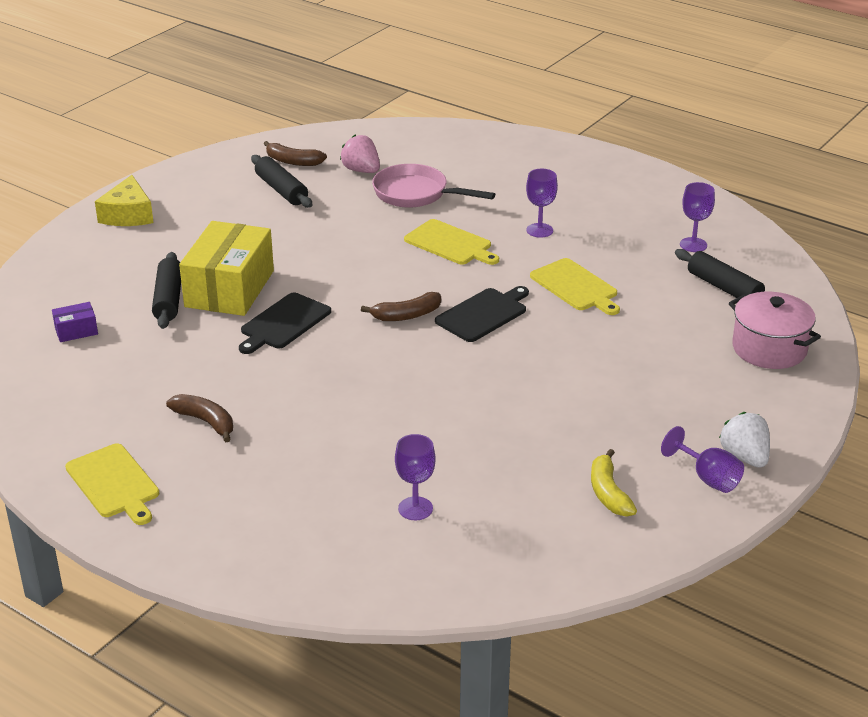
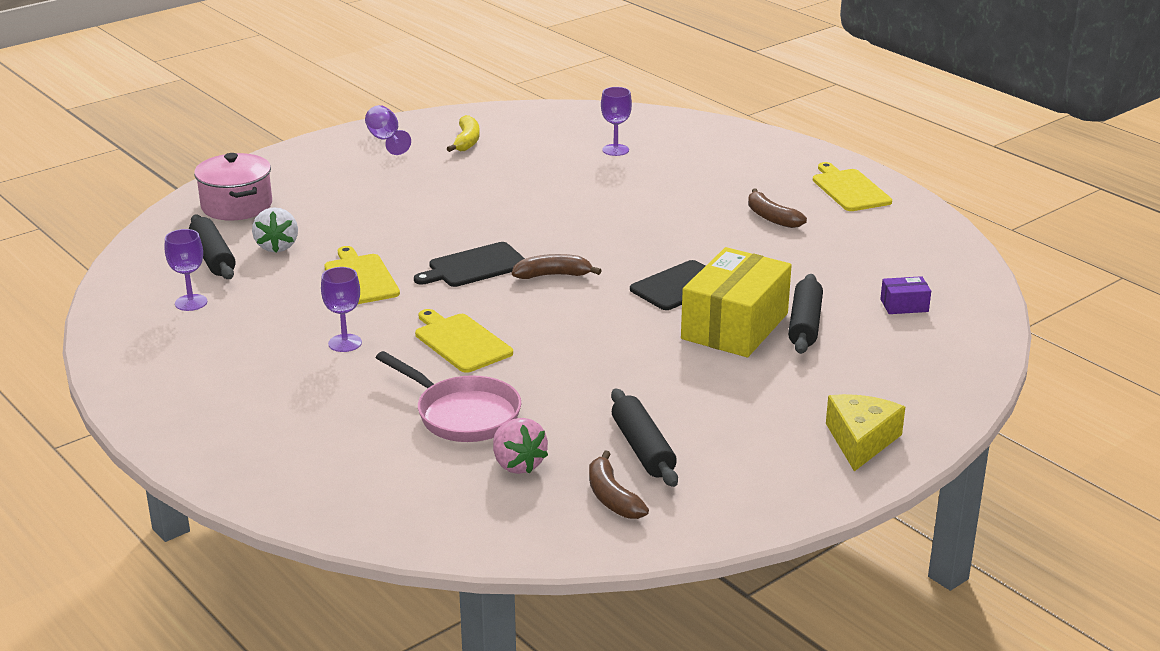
camera: 165 degrees left, 5 degrees down
brown banana [264,141,327,166] -> brown banana turned 150 degrees counterclockwise [589,450,649,519]
white strawberry [719,412,770,468] -> white strawberry moved to [252,207,298,252]

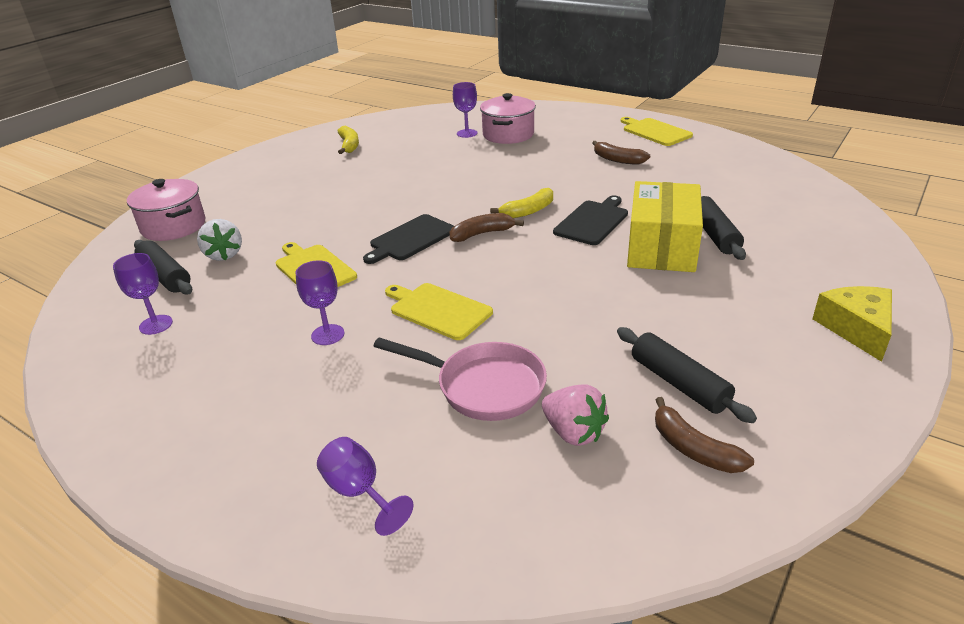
camera: 15 degrees left, 5 degrees up
purple goblet [365,105,411,155] -> purple goblet moved to [317,437,414,536]
purple box [880,276,931,314] -> none
none -> pink pot [480,93,536,144]
none -> yellow banana [490,188,553,218]

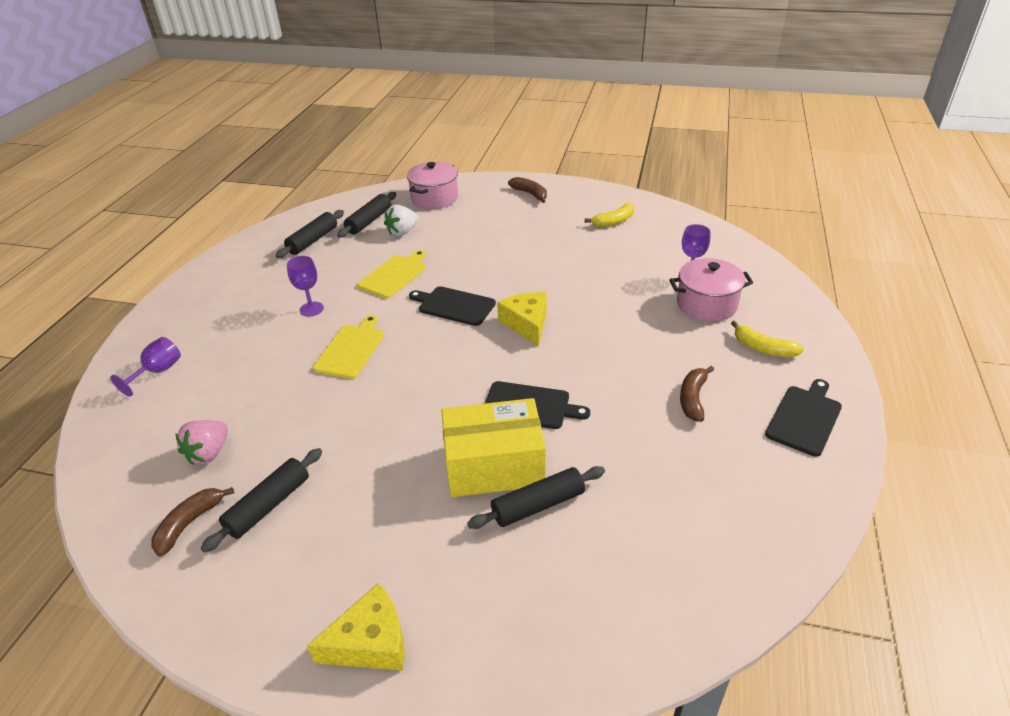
camera: 70 degrees right, 5 degrees up
purple goblet [113,253,173,335] -> black rolling pin [276,210,344,258]
pink pan [374,338,547,421] -> none
brown banana [449,213,524,242] -> brown banana moved to [508,177,547,203]
yellow banana [490,188,553,218] -> yellow banana moved to [731,321,804,357]
yellow cutting board [620,117,693,146] -> black cutting board [765,379,842,457]
none -> yellow cheese [497,292,547,346]

